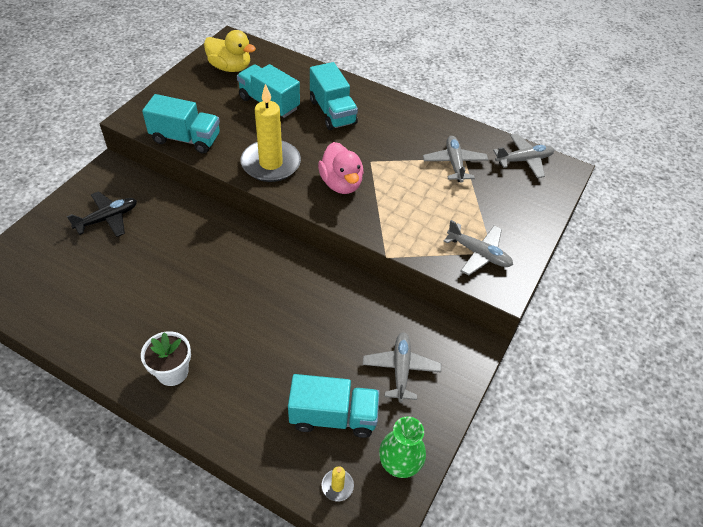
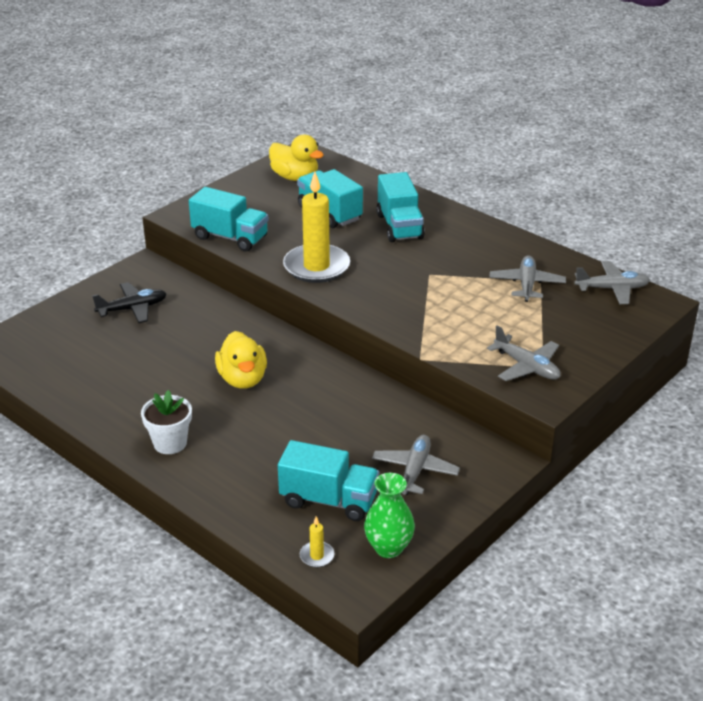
camera: 15 degrees right, 15 degrees down
pink duck [318,142,364,194] -> none
none -> yellow duck [215,331,267,389]

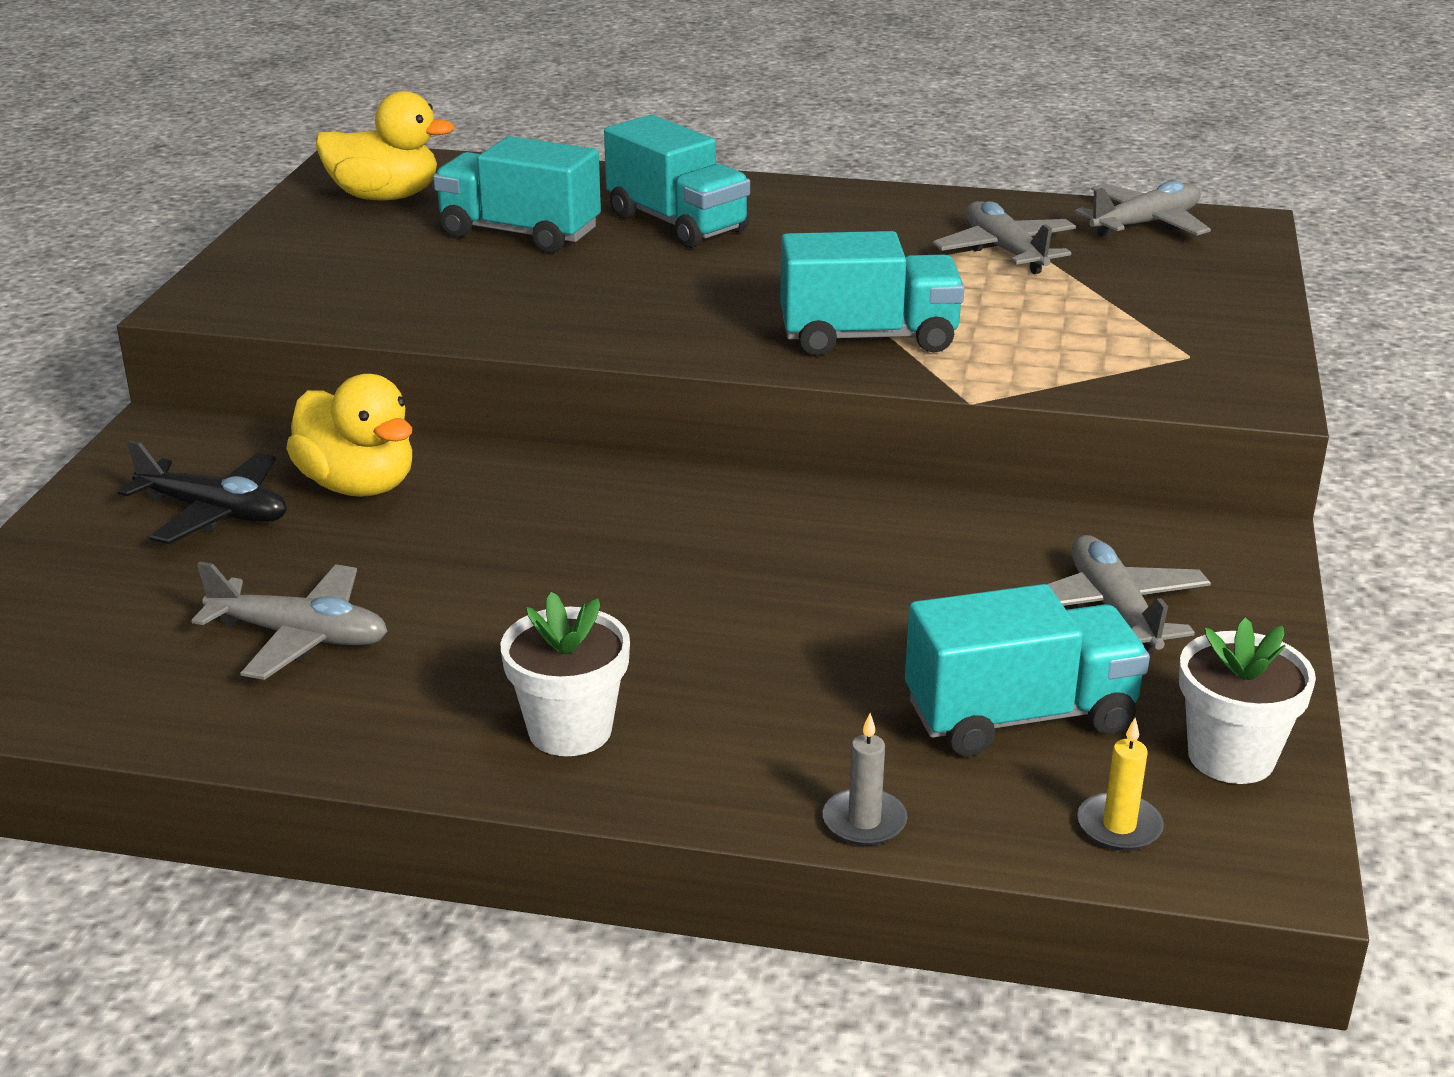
camera: 30 degrees left, 5 degrees down
black plane [92,282,167,323] -> black plane turned 75 degrees clockwise [118,440,287,544]
turquoise truck [189,187,268,252] -> turquoise truck moved to [780,231,965,356]
yellow duck [215,331,267,389] -> yellow duck moved to [286,374,412,497]
yellow candle [283,172,350,283] -> none
green vase [364,473,415,558] -> white flower pot [1179,617,1316,784]
grey plane [487,325,561,381] -> grey plane moved to [191,561,388,680]
none -> grey candle [822,713,907,846]

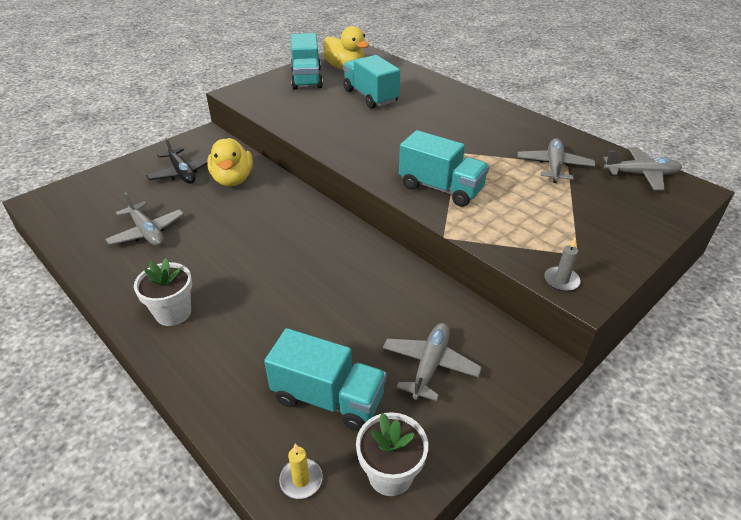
camera: 35 degrees right, 10 degrees up
turquoise truck [604,115,750,248] -> turquoise truck moved to [291,33,323,90]
grey candle [822,713,907,846] -> grey candle moved to [545,238,581,291]

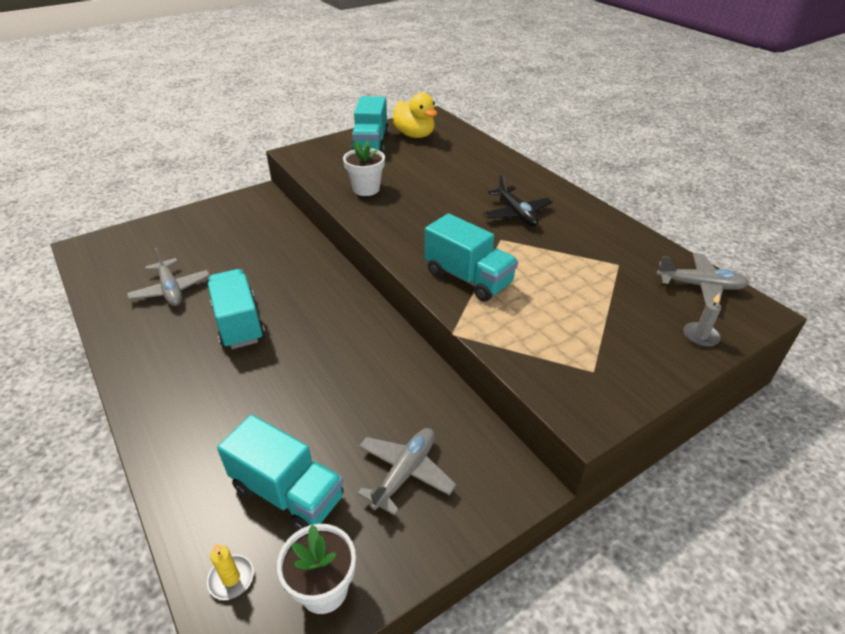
camera: 10 degrees right, 0 degrees up
white flower pot [134,258,192,326] -> white flower pot moved to [343,141,385,196]
black plane [146,137,208,184] -> black plane moved to [483,174,552,226]
yellow duck [207,138,253,186] -> none
turquoise truck [343,55,400,109] -> turquoise truck moved to [208,269,265,349]
grey plane [517,138,595,183] -> none
grey candle [545,238,581,291] -> grey candle moved to [683,293,721,347]

